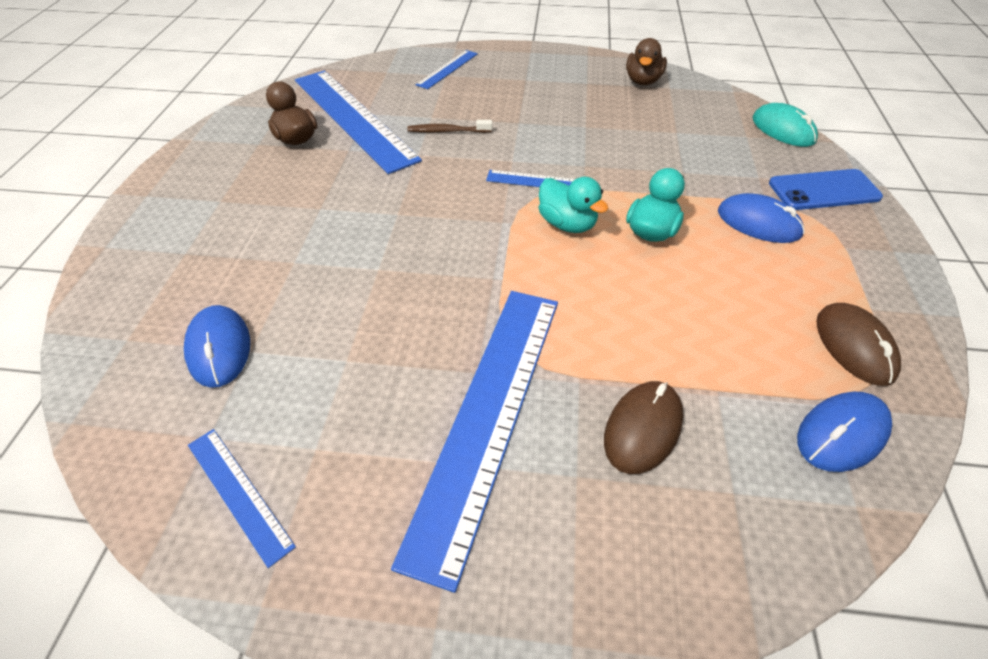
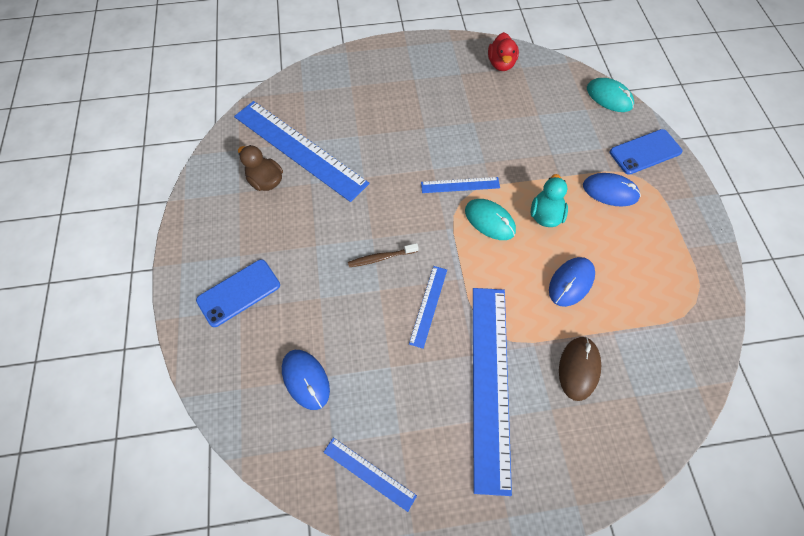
camera: 15 degrees left, 15 degrees up
brown toothbrush [407,120,492,133] -> brown toothbrush moved to [348,243,419,267]
blue ruler [416,50,478,89] -> blue ruler moved to [409,266,447,349]
turquoise duck [539,177,608,233] -> turquoise mouse [465,199,516,240]
brown duck [626,38,667,85] -> red duck [488,32,519,71]
blue mouse [797,391,892,472] -> blue mouse moved to [549,257,595,307]
brown mouse [816,303,901,386] -> none
none -> blue phone [196,259,280,327]

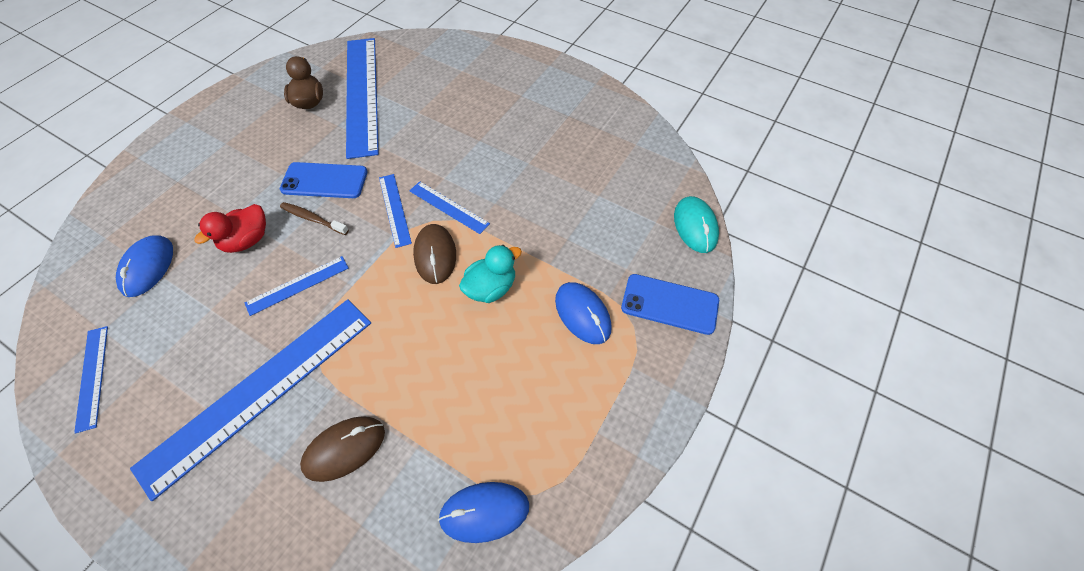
camera: 40 degrees right, 5 degrees down
blue phone [196,259,280,327] -> blue phone moved to [280,162,368,198]
turquoise mouse [465,199,516,240] -> brown mouse [413,224,456,284]
red duck [488,32,519,71] -> red duck moved to [194,204,266,253]
blue mouse [549,257,595,307] -> blue mouse moved to [438,482,529,543]
none -> blue ruler [379,174,412,248]

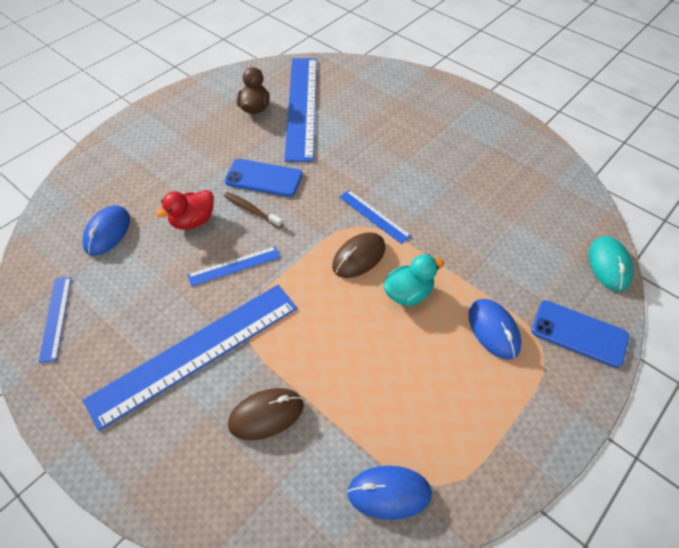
camera: 10 degrees right, 5 degrees down
blue ruler [379,174,412,248] -> none
brown mouse [413,224,456,284] -> brown mouse turned 45 degrees clockwise [332,232,386,278]

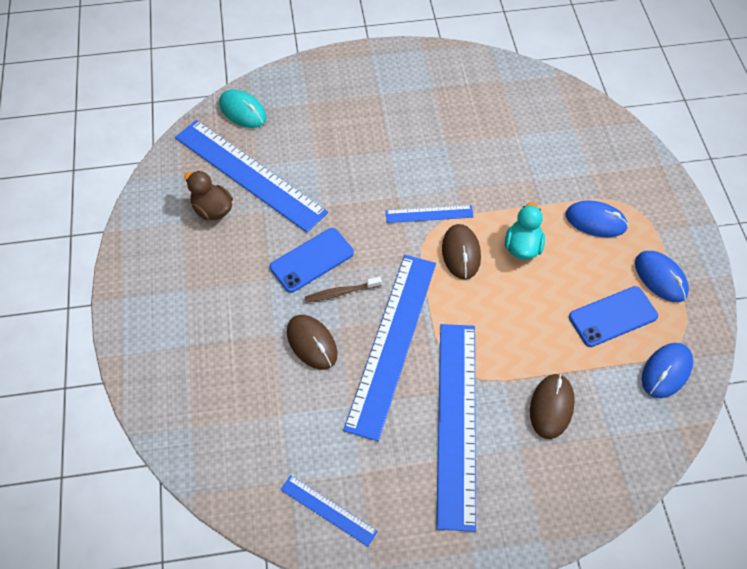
camera: 50 degrees left, 5 degrees up
blue mouse [82,205,130,255] -> blue mouse moved to [635,251,689,302]
red duck [156,190,214,230] -> brown mouse [287,315,338,370]
blue ruler [187,246,280,287] -> blue ruler [343,255,436,441], size x2.16
blue phone [531,300,629,368] -> blue phone moved to [569,286,658,347]
turquoise mouse [589,236,633,291] -> turquoise mouse moved to [219,89,266,128]

